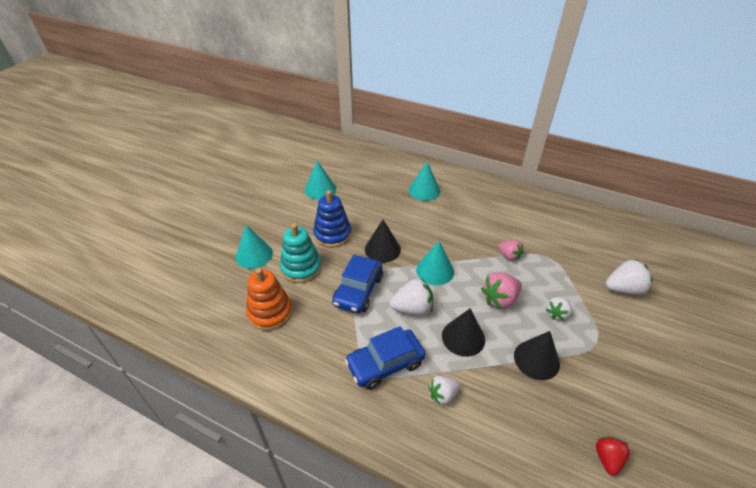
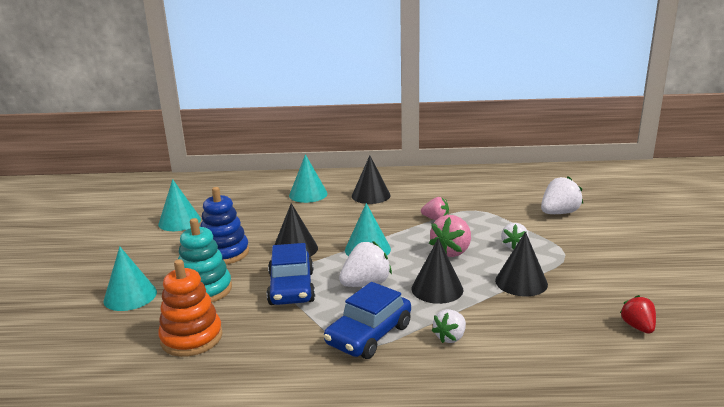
camera: 25 degrees left, 20 degrees down
none -> black cone [352,155,391,204]

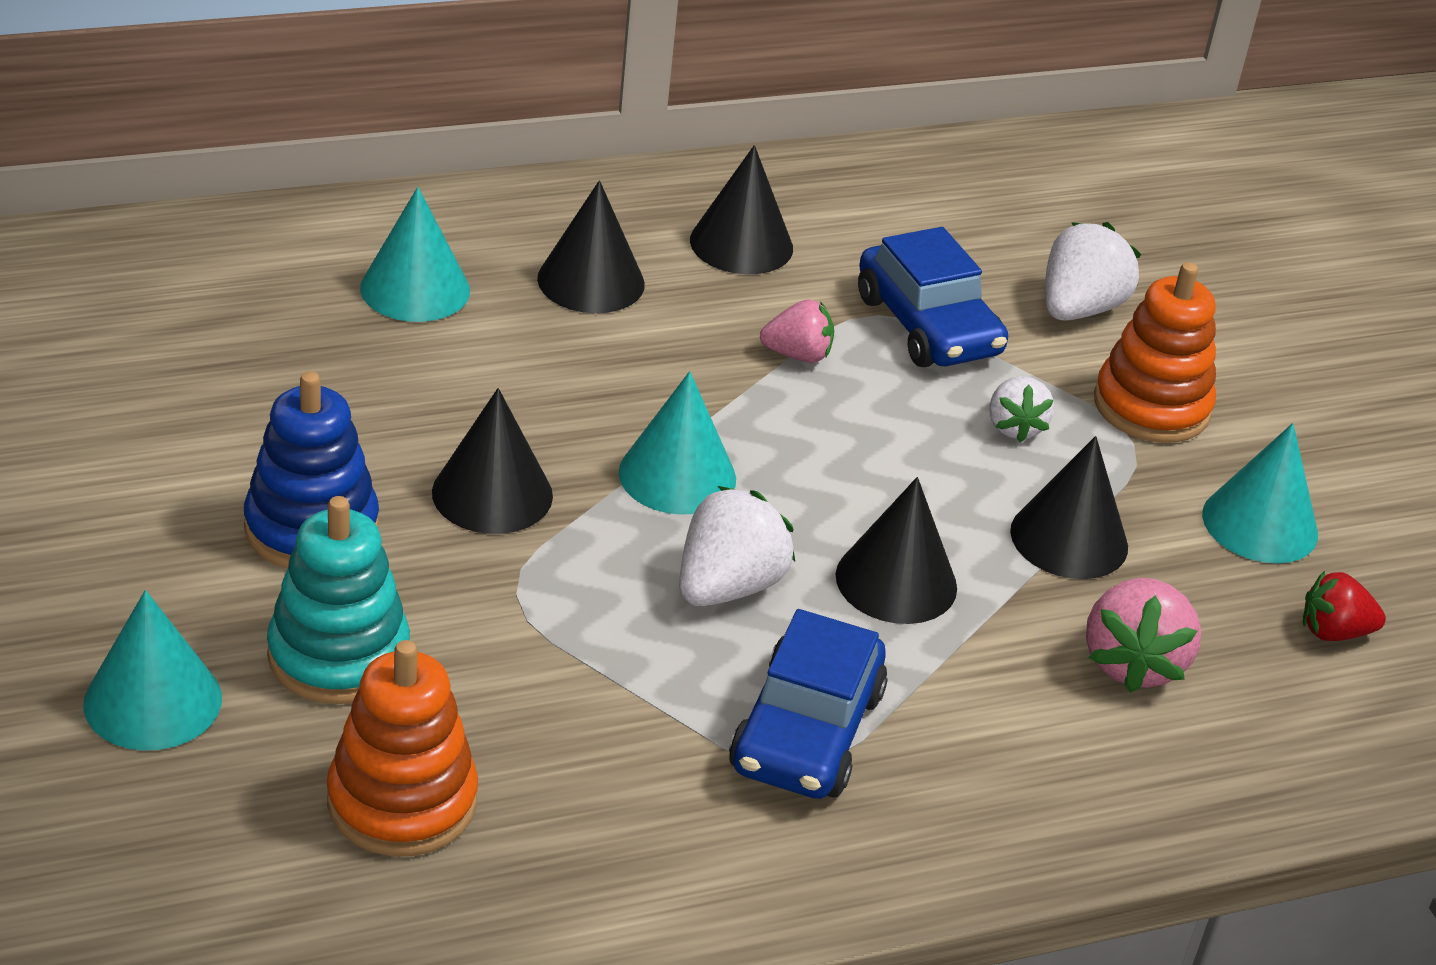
camera: 25 degrees left, 15 degrees up
turquoise cone [158,179,201,231] -> turquoise cone moved to [1202,423,1318,564]
blue car [267,243,315,305] -> blue car moved to [858,227,1008,367]
pink strawberry [429,215,471,257] -> pink strawberry moved to [1086,578,1201,693]
white strawberry [432,309,466,343] -> none
red strawberry [620,295,656,334] -> red strawberry turned 60 degrees counterclockwise [1303,571,1386,641]
none -> black cone [690,145,793,274]
none -> orange stacking toy [1094,262,1216,443]

